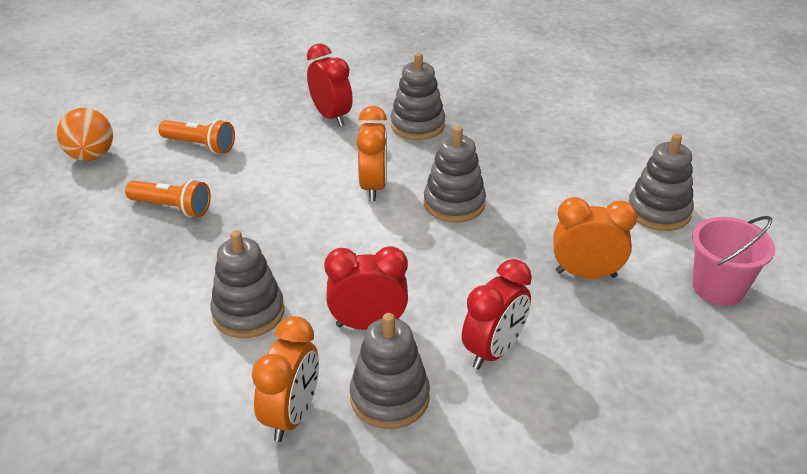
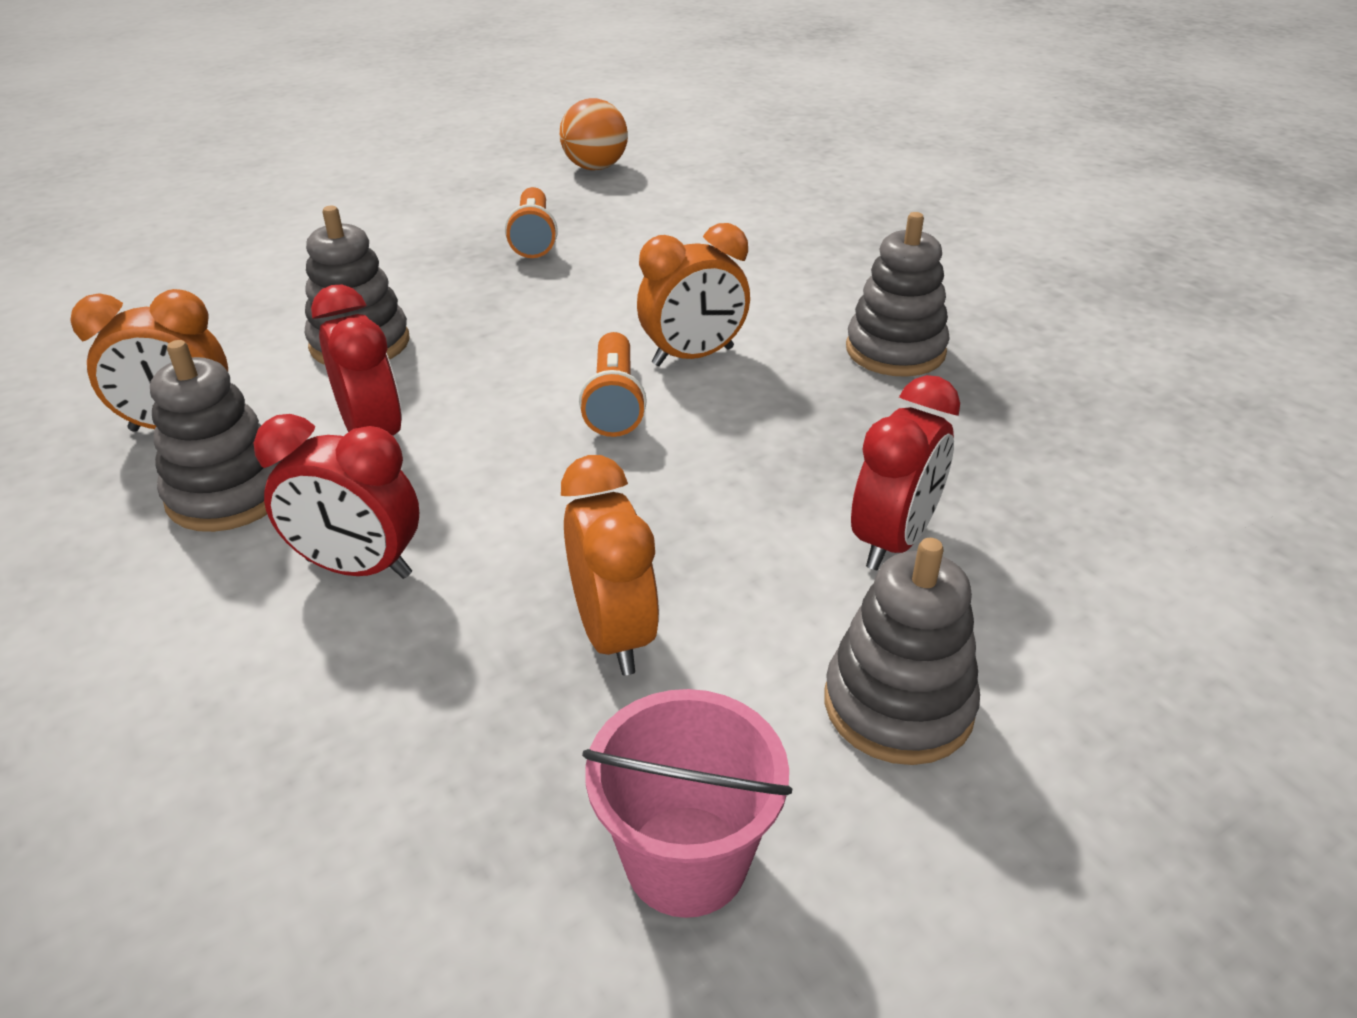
camera: 65 degrees right, 0 degrees up
orange flashlight [159,119,235,154] -> orange flashlight moved to [579,332,647,437]
red clock [307,44,353,126] -> red clock moved to [851,375,960,570]
grey stacking toy [424,126,486,223] -> none

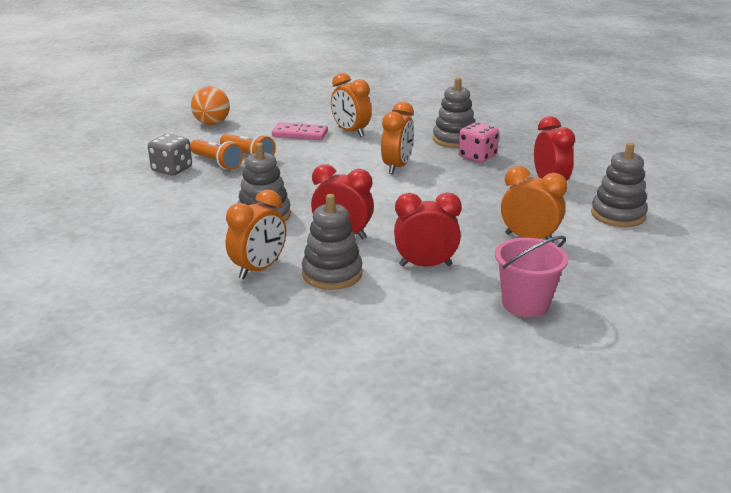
camera: 45 degrees left, 10 degrees down
red clock [254,414,419,579] -> red clock turned 150 degrees counterclockwise [394,193,462,267]
orange flashlight [579,332,647,437] -> orange flashlight moved to [190,139,243,170]
pink bucket [582,689,792,918] -> pink bucket moved to [495,236,568,318]
none -> grey dice [148,134,192,176]
none -> pink domino [272,122,328,140]
none -> orange clock [331,73,372,137]
none -> pink dice [458,122,499,163]

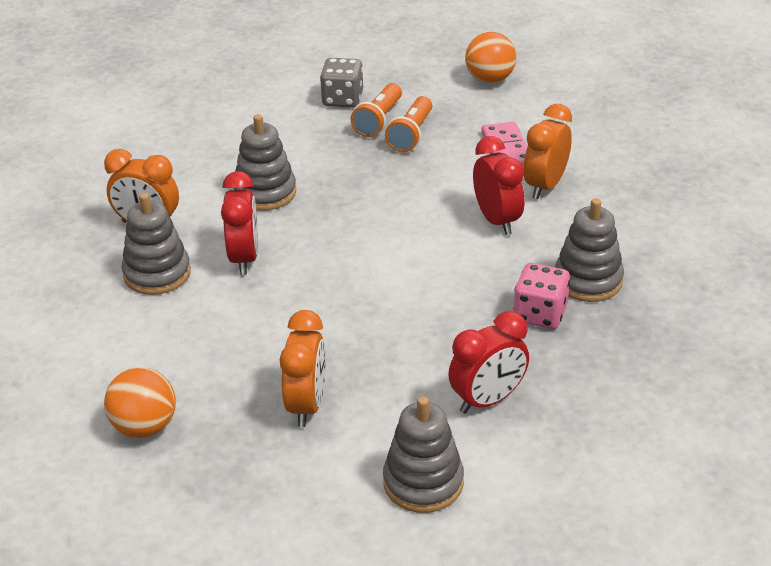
camera: 70 degrees right, 10 degrees up
orange clock [381,102,414,174] -> none
red clock [394,193,462,267] -> red clock moved to [473,136,524,235]
pink bucket [495,236,568,318] -> orange ball [104,367,176,438]

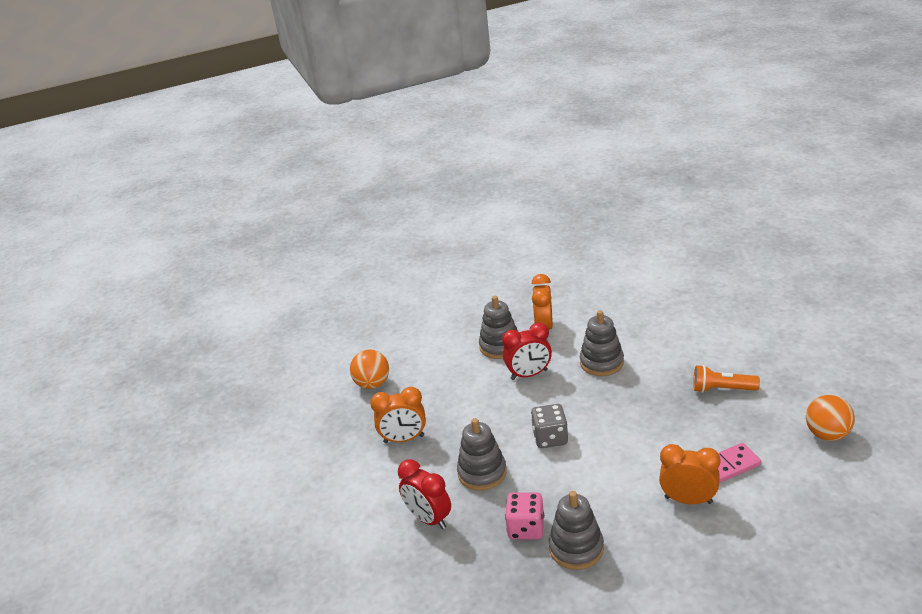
camera: 80 degrees right, 5 degrees down
grey dice [320,58,363,107] -> grey dice moved to [531,404,568,448]
grey stacking toy [383,396,464,513] -> grey stacking toy moved to [457,418,507,491]
orange flashlight [385,96,432,152] -> none
red clock [473,136,524,235] -> none

